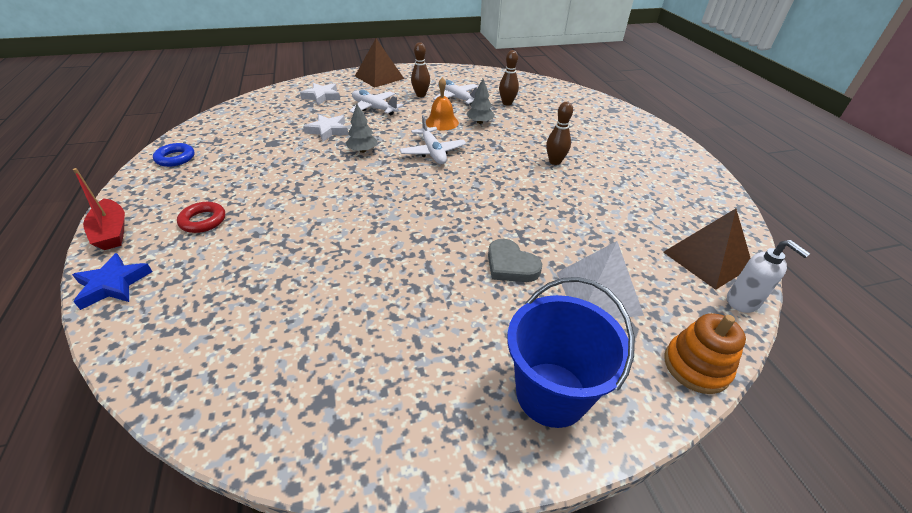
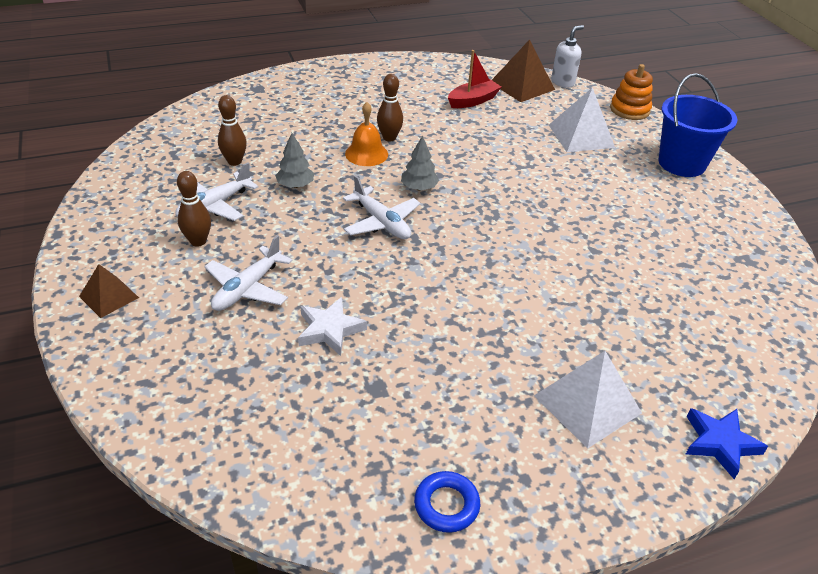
camera: 95 degrees left, 0 degrees up
red boat [73,168,125,250] -> red boat moved to [448,50,501,108]
red ring [177,202,225,233] -> white pyramid [534,351,642,449]
white star [300,83,340,105] -> none
grey tree [346,104,378,153] -> grey tree moved to [401,135,439,191]
brown pyramid [355,39,404,88] -> brown pyramid [79,264,139,318], size x0.61
white plane [399,115,467,164] -> white plane turned 75 degrees clockwise [343,175,421,239]
orange bell [426,77,459,131] -> orange bell moved to [345,102,388,166]
grey heart [488,239,542,282] -> none

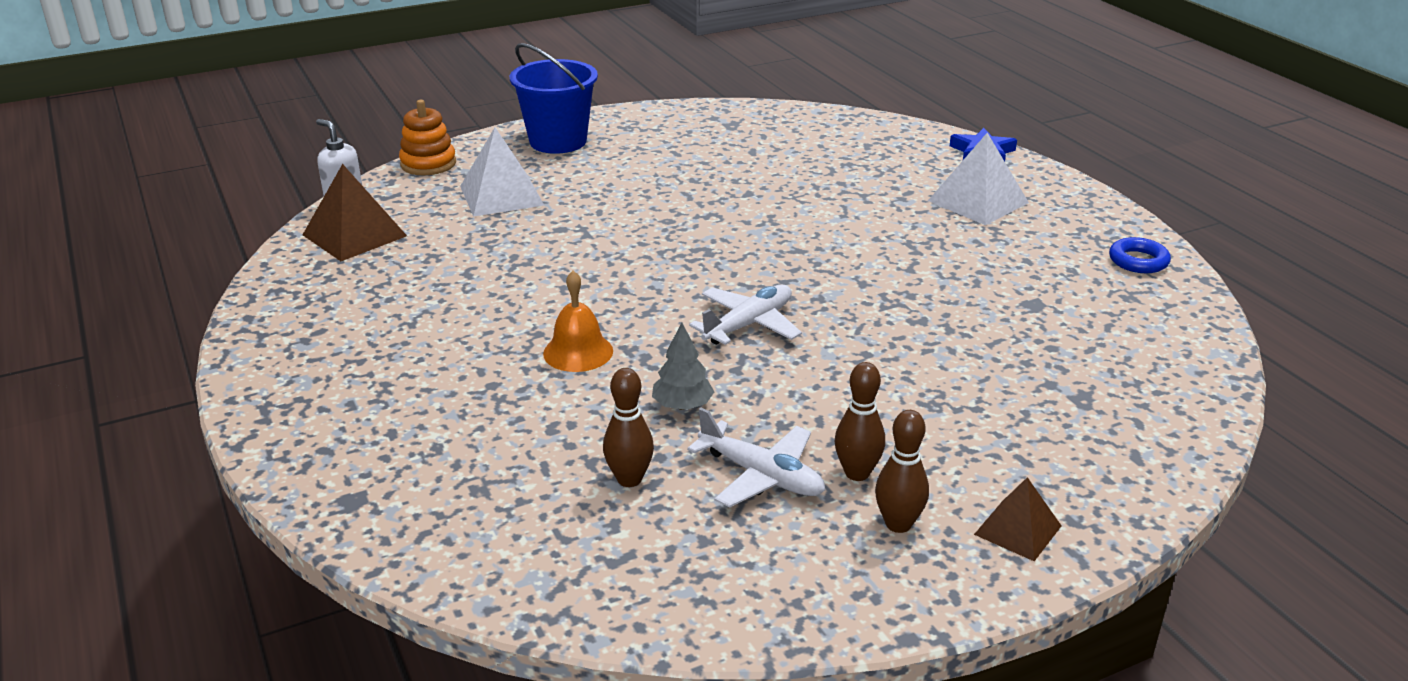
camera: 95 degrees left, 10 degrees down
white plane [204,235,292,311] -> none
white star [298,297,367,356] -> none
brown bowling pin [377,74,403,141] -> brown bowling pin moved to [875,410,929,533]
grey tree [401,135,439,191] -> none
red boat [448,50,501,108] -> none

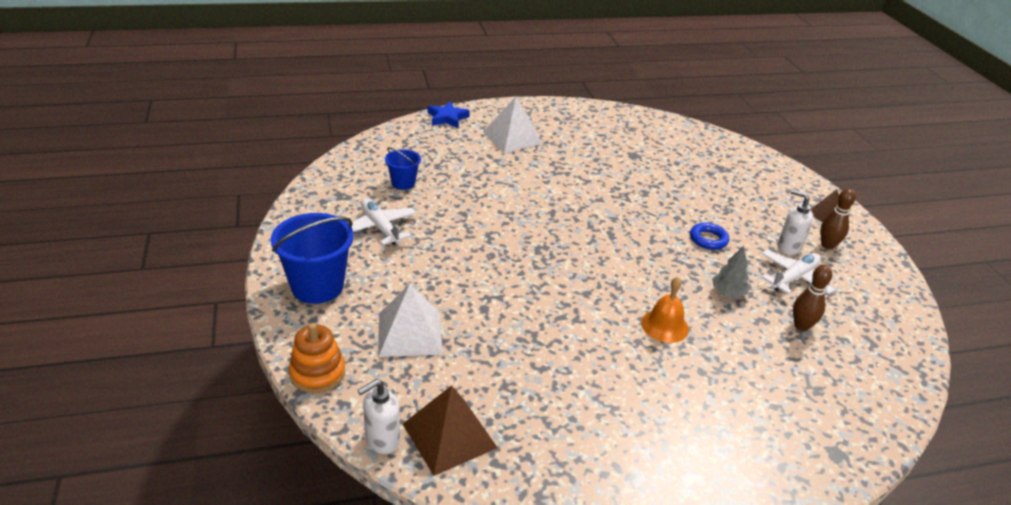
camera: 80 degrees left, 5 degrees up
white plane [689,284,802,345] -> white plane moved to [351,199,416,245]
brown bowling pin [835,362,885,481] -> white soap dispenser [778,189,813,255]
blue ring [1109,237,1171,273] -> blue ring moved to [690,223,729,250]
none -> blue bucket [385,147,421,190]

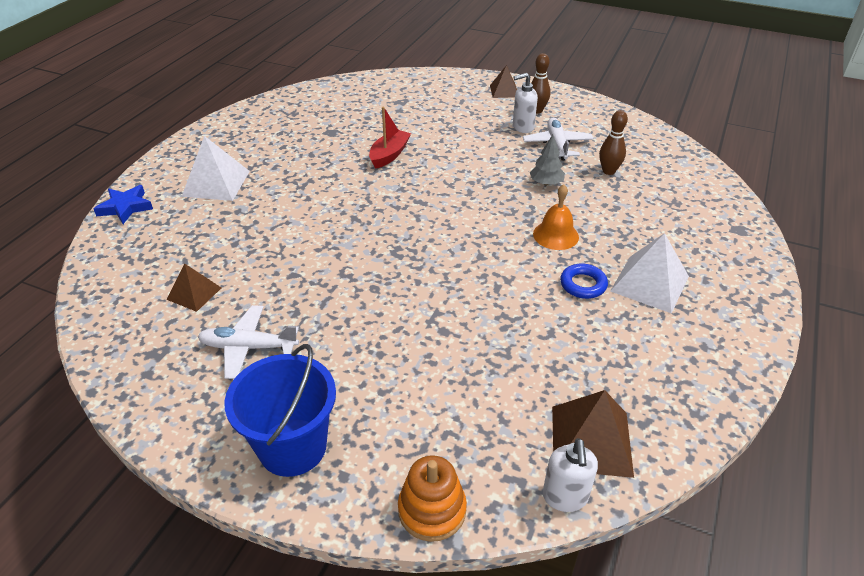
camera: 50 degrees left, 5 degrees up
white pyramid [378,284,443,357] -> white pyramid moved to [610,233,689,314]
blue bucket [385,147,421,190] -> brown pyramid [166,264,221,312]
blue ring [690,223,729,250] -> blue ring moved to [560,264,608,299]
none -> red boat [369,107,411,169]

